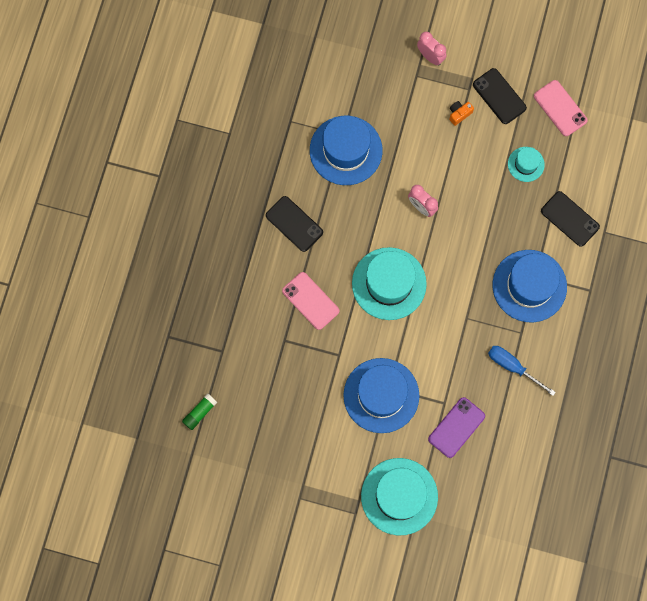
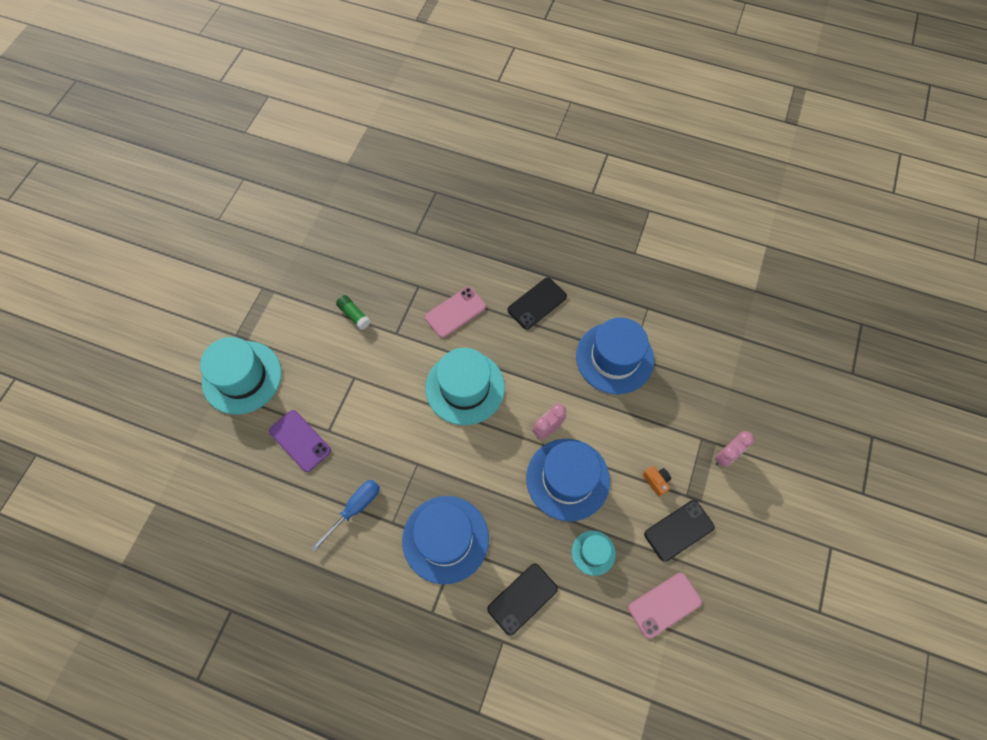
camera: 95 degrees right, 10 degrees down
green glue stick [182,393,217,430] -> green glue stick moved to [336,295,370,330]
blue hat [344,358,419,433] -> blue hat moved to [526,439,610,521]

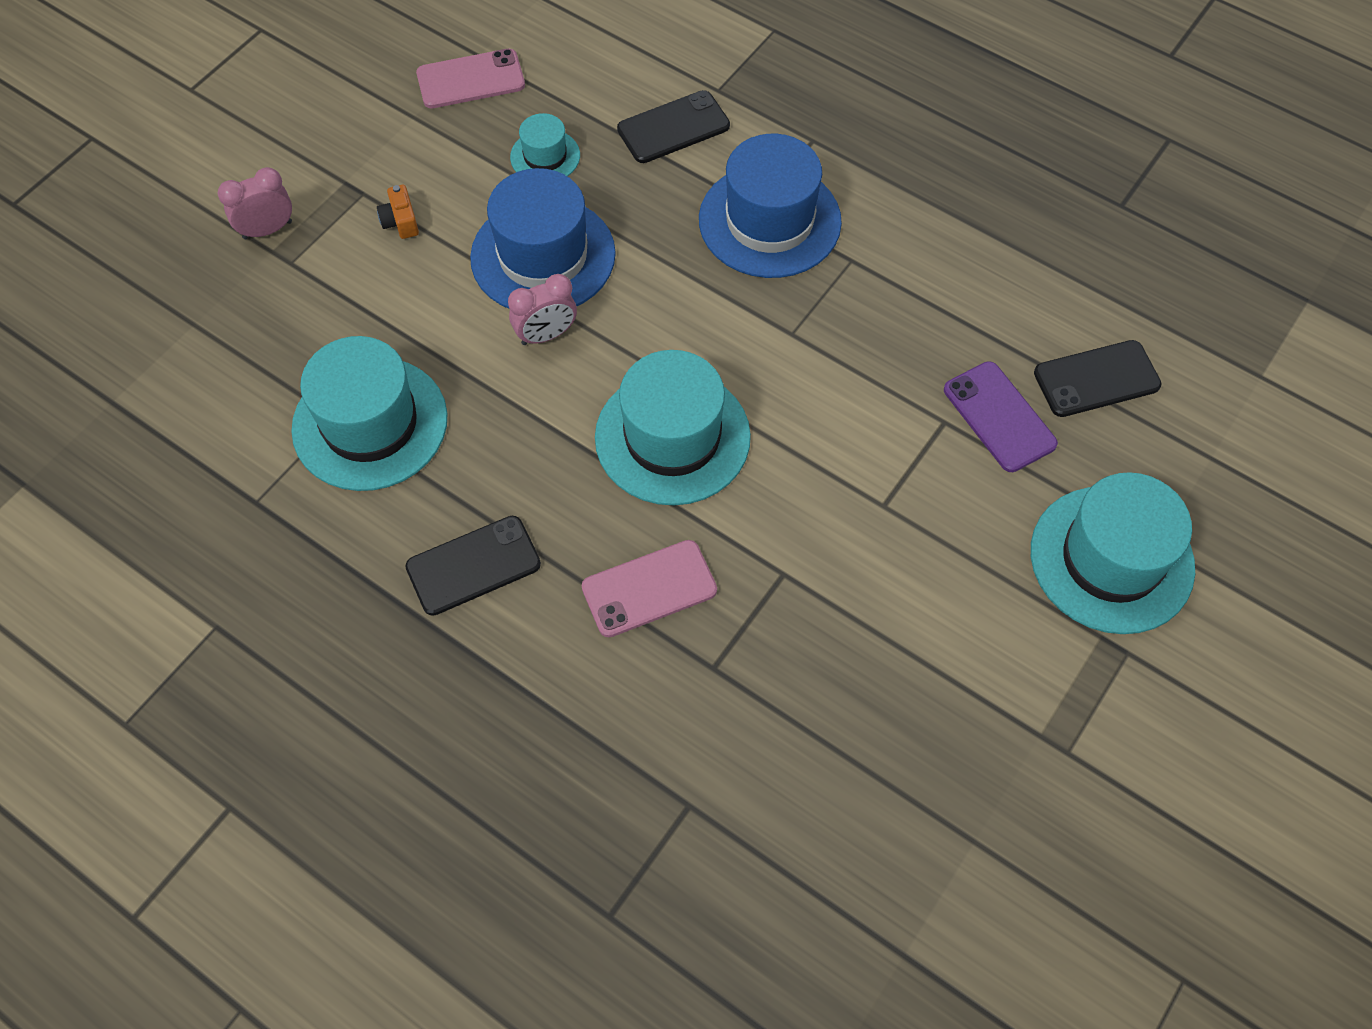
camera: 165 degrees left, 5 degrees down
blue screwdriver [311,480,380,552] -> none
green glue stick [336,295,370,330] -> none
blue hat [576,317,654,394] -> turquoise hat [291,336,447,491]
black phone [644,500,715,562] -> black phone moved to [1034,340,1162,417]

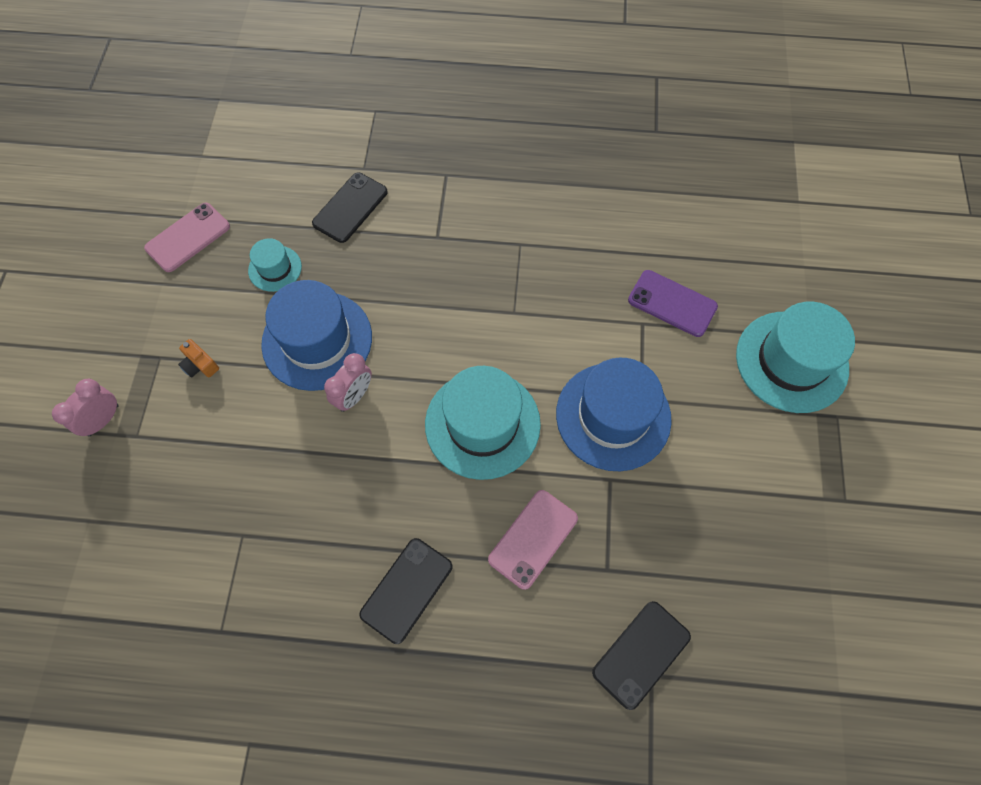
camera: 30 degrees left, 5 degrees up
turquoise hat [291,336,447,491] -> none
blue hat [699,134,842,278] -> blue hat moved to [556,358,672,471]
black phone [1034,340,1162,417] -> black phone moved to [592,601,691,710]

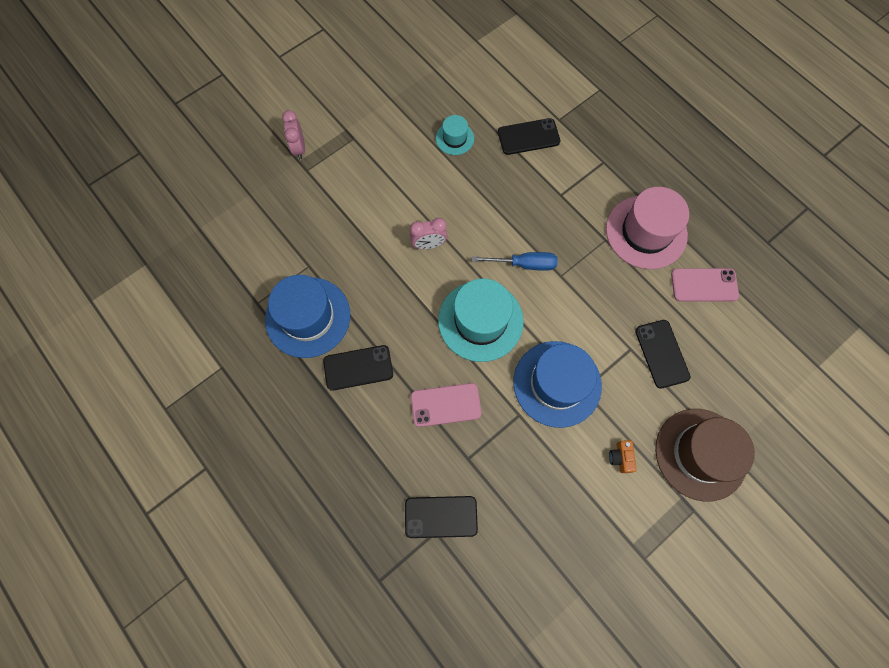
camera: 45 degrees right, 5 degrees up
pink clock [52,379,118,436] -> pink clock turned 90 degrees counterclockwise [282,110,305,160]
pink phone [144,203,230,272] -> pink phone moved to [671,268,739,301]
orange camera [178,339,219,378] -> orange camera moved to [609,440,637,473]
blue hat [261,280,372,391] -> blue hat moved to [265,275,350,358]
purple phone [628,270,718,337] -> black phone [635,320,690,389]
turquoise hat [736,302,855,413] -> brown hat [655,409,755,502]
none -> blue screwdriver [472,252,558,271]
none -> pink hat [606,187,689,269]

